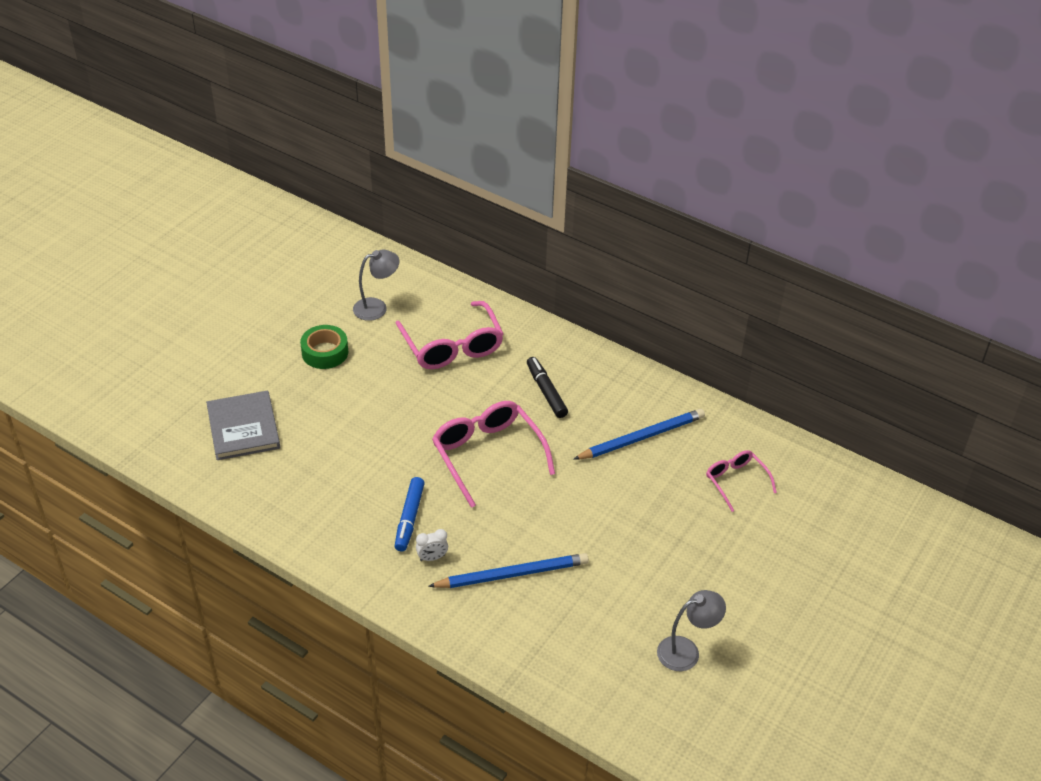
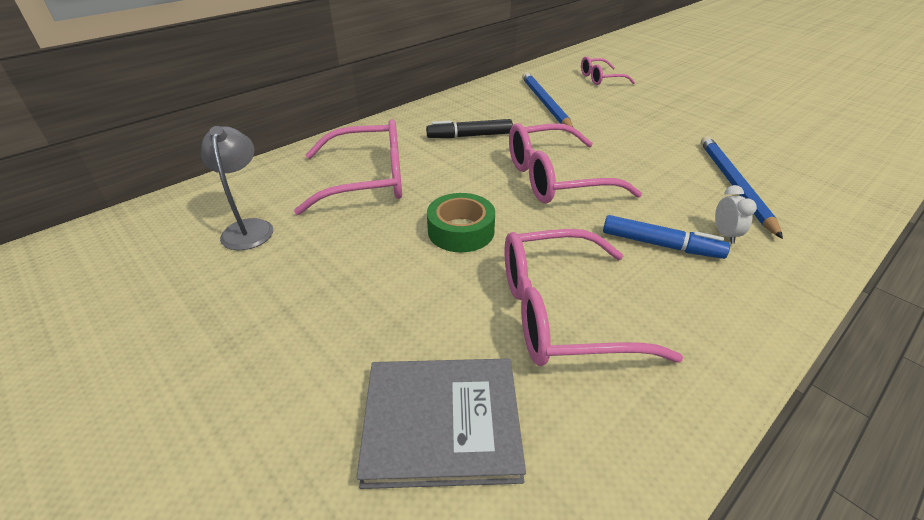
camera: 75 degrees left, 5 degrees down
green tape [300,325,348,369] -> green tape moved to [427,193,495,252]
grey lamp [657,590,726,671] -> none
none -> pink glasses [504,229,683,366]

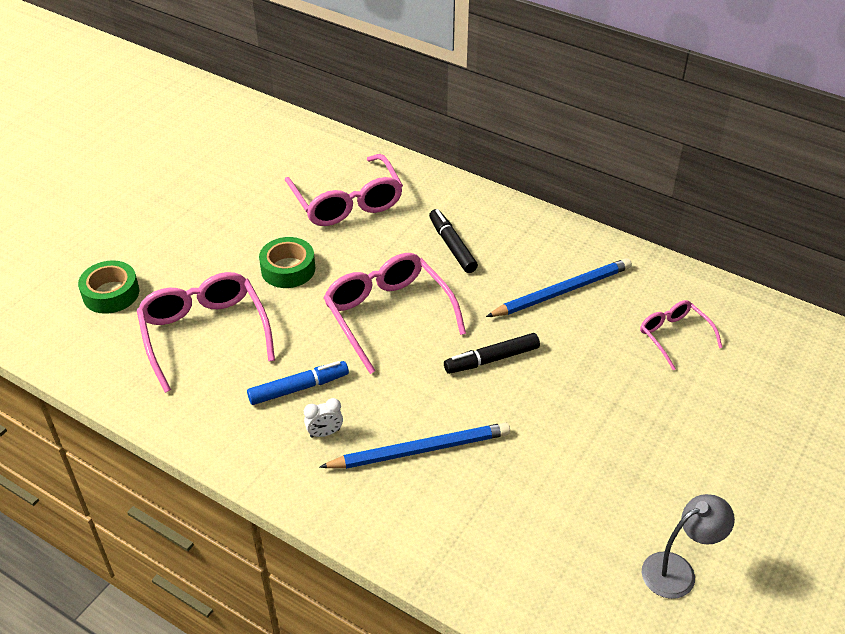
camera: 75 degrees right, 5 degrees up
grey lamp [201,126,273,250] -> grey lamp moved to [642,494,735,599]
grey book [357,359,526,489] -> green tape [78,260,139,314]
blue marker [603,215,730,259] -> blue marker turned 120 degrees counterclockwise [247,361,349,405]
none -> black marker [444,333,540,374]

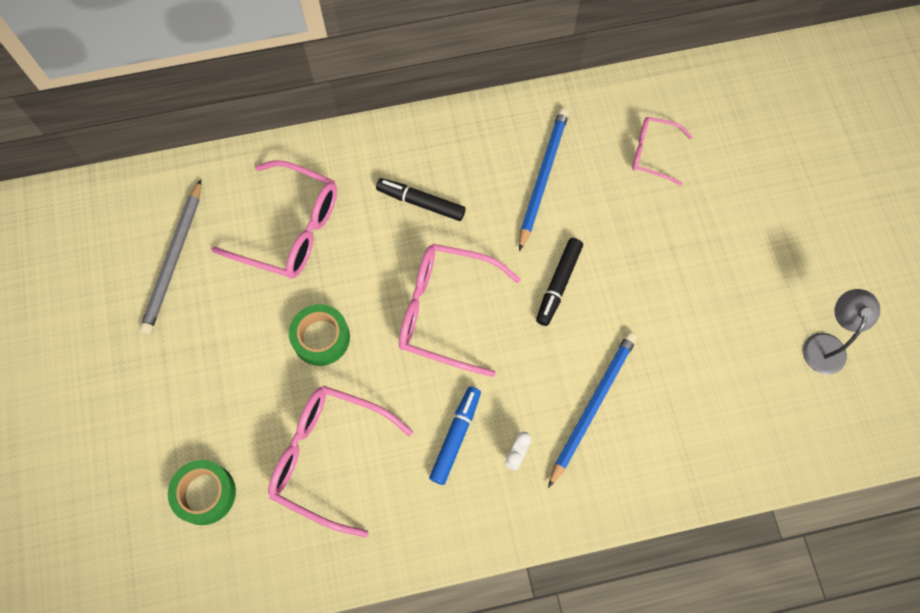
camera: 45 degrees left, 25 degrees up
none -> grey pencil [140,179,201,334]

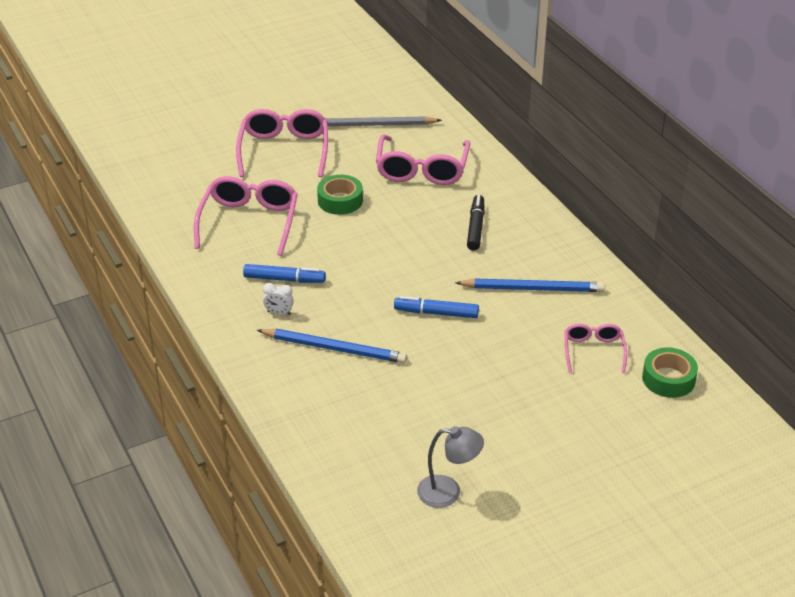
camera: 75 degrees right, 30 degrees down
green tape [168,460,236,525] -> green tape moved to [642,347,698,398]
pink glasses [399,244,521,377] -> pink glasses moved to [236,109,328,177]
black marker [536,238,583,326] -> blue marker [394,296,479,318]

